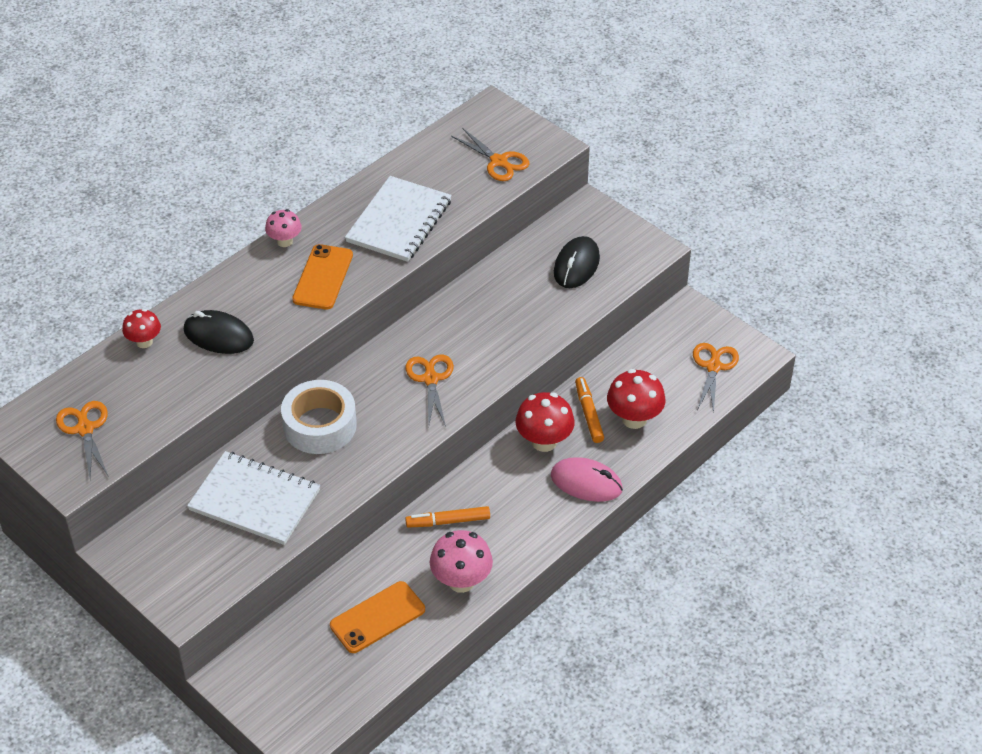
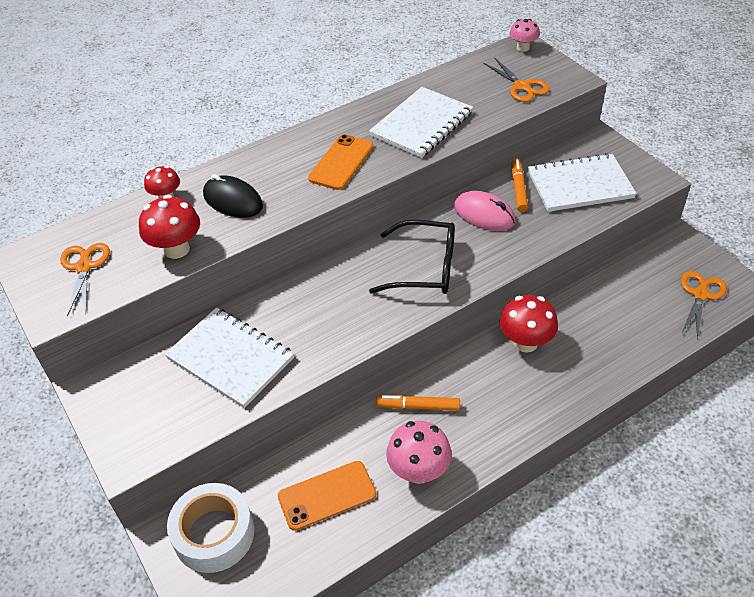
camera: 15 degrees right, 0 degrees up
pink mushroom [265,209,302,247] -> pink mushroom moved to [510,19,540,52]
white tape [281,380,357,454] -> white tape moved to [167,483,254,573]
orange scissors [406,354,454,427] -> black glasses [369,220,455,294]
pink mouse [551,457,623,502] -> pink mouse moved to [454,191,516,231]
black mouse [554,236,600,288] -> white notebook [528,153,637,212]
orange marker [575,377,604,443] -> orange marker moved to [512,158,528,212]
red mushroom [607,369,665,429] -> red mushroom moved to [139,195,200,259]

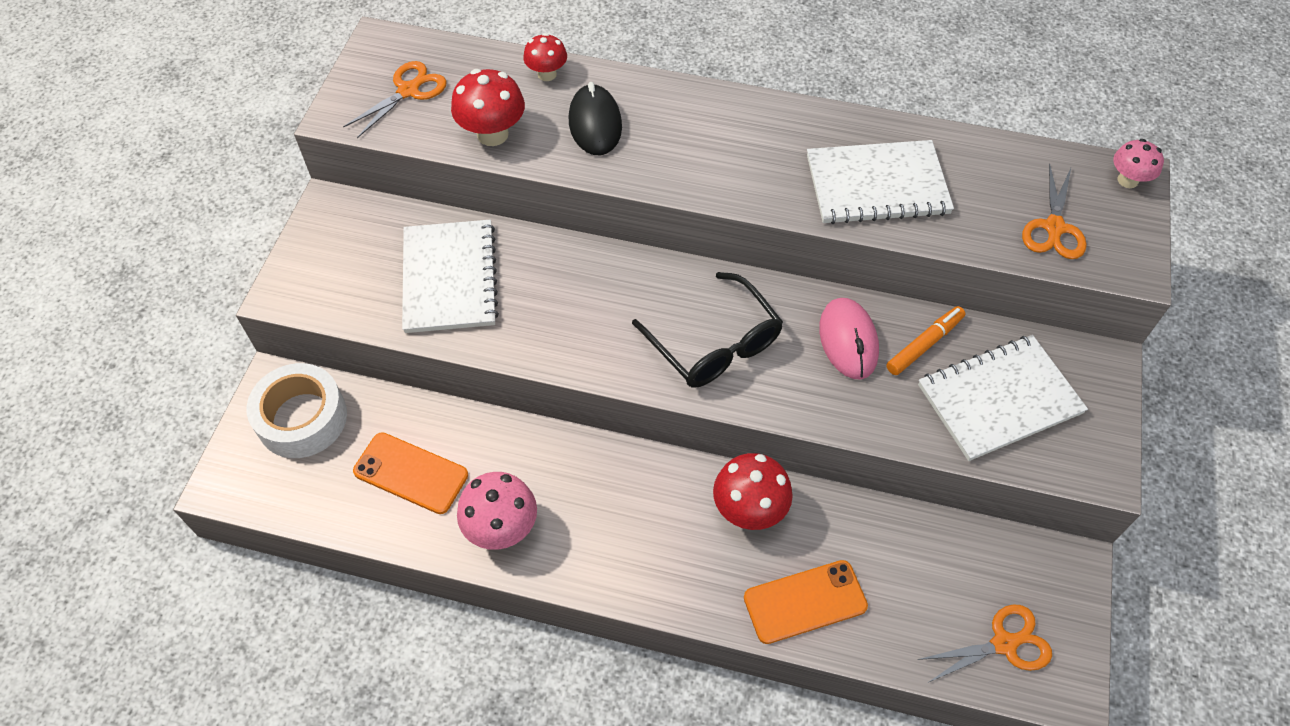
camera: 45 degrees right, 10 degrees up
orange phone [308,134,373,190] -> orange phone moved to [744,560,868,644]
orange marker [376,395,460,411] -> none
white notebook [528,153,637,212] -> white notebook turned 60 degrees counterclockwise [918,335,1088,461]

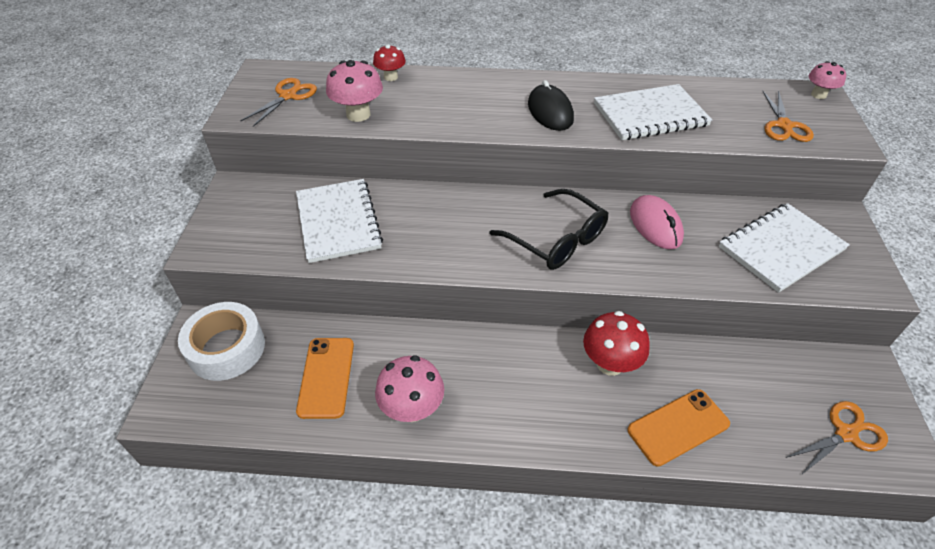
camera: 10 degrees left, 10 degrees down
orange phone [353,432,468,514] -> orange phone turned 75 degrees clockwise [296,338,354,419]
red mushroom [451,69,525,146] -> pink mushroom [326,60,383,122]
black mouse [569,82,622,155] -> black mouse moved to [528,80,574,131]
orange marker [886,306,966,375] -> none

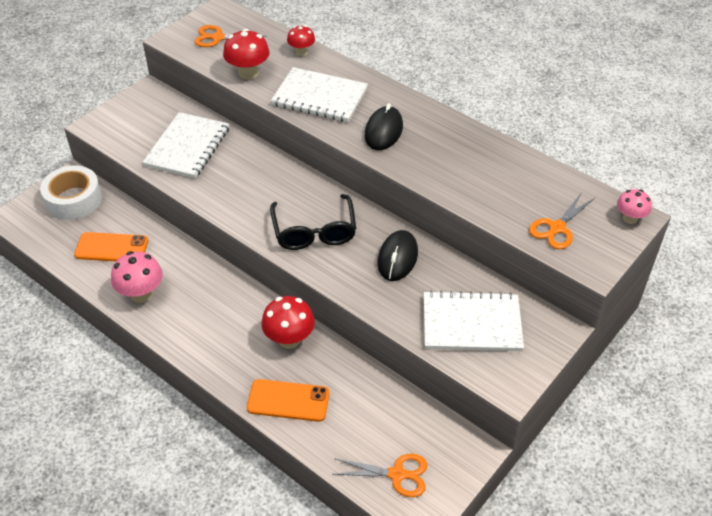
camera: 35 degrees right, 0 degrees up
orange scissors [240,78,317,127] -> orange scissors turned 150 degrees counterclockwise [194,25,265,47]
orange phone [296,338,354,419] -> orange phone turned 60 degrees clockwise [74,232,148,261]
pink mushroom [326,60,383,122] -> red mushroom [223,29,269,79]
white notebook [594,84,712,140] -> white notebook moved to [271,67,368,122]
pink mouse [630,195,684,249] -> black mouse [377,230,418,281]

